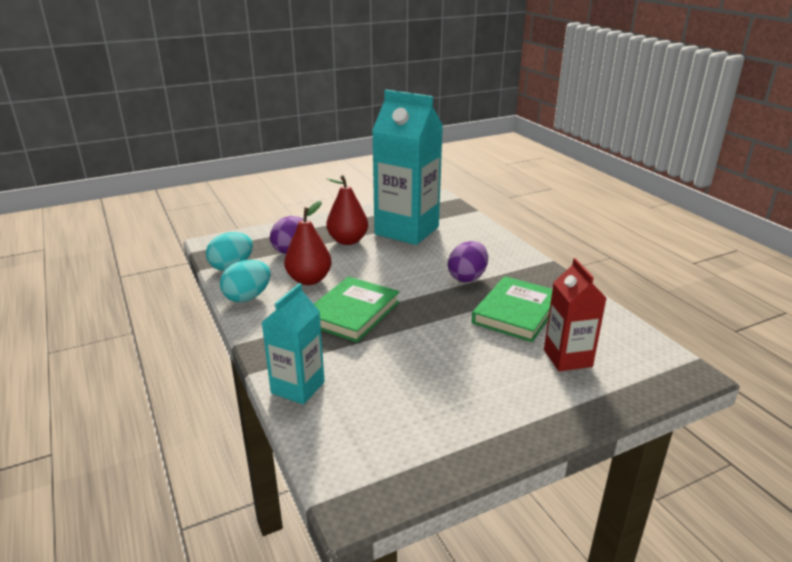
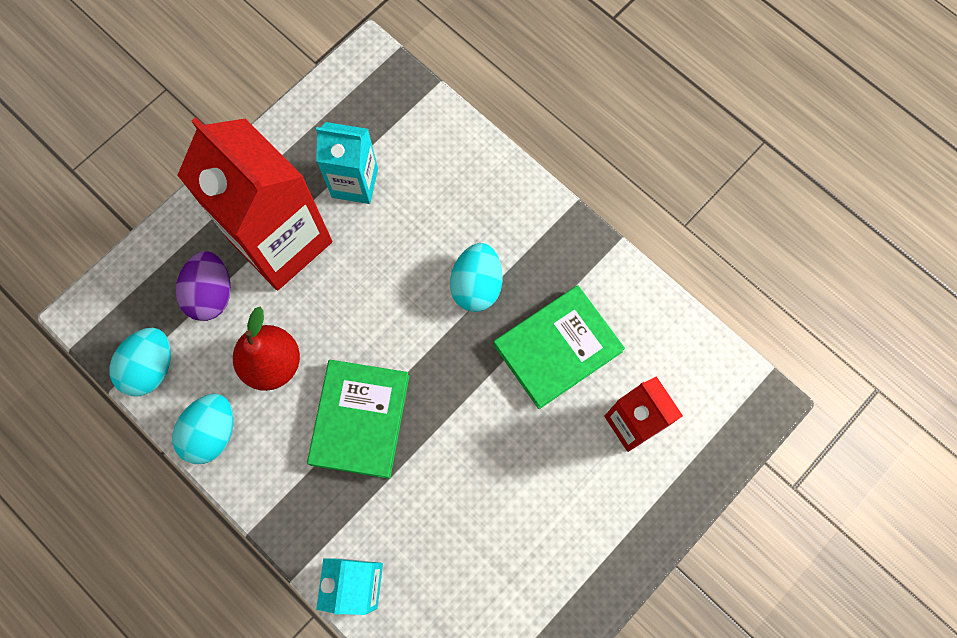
camera: 20 degrees left, 45 degrees up
red pear [326,175,368,245] -> red carton [177,117,332,290]
turquoise carton [372,90,443,245] -> turquoise carton [316,122,378,204], size x0.55
purple egg [448,241,488,282] -> turquoise egg [450,243,502,312]
green book [472,276,552,342] -> green book turned 45 degrees clockwise [494,286,625,409]

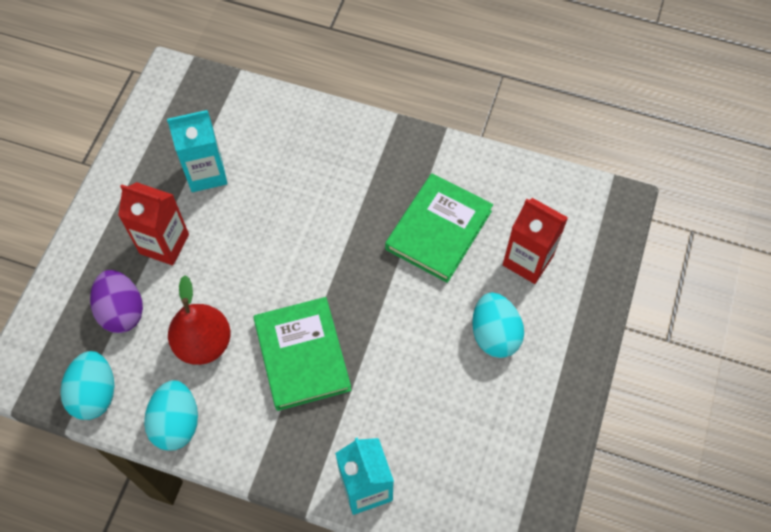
camera: 25 degrees left, 10 degrees down
red carton [177,117,332,290] -> red carton [118,182,189,265], size x0.55
turquoise egg [450,243,502,312] -> turquoise egg moved to [472,292,524,358]

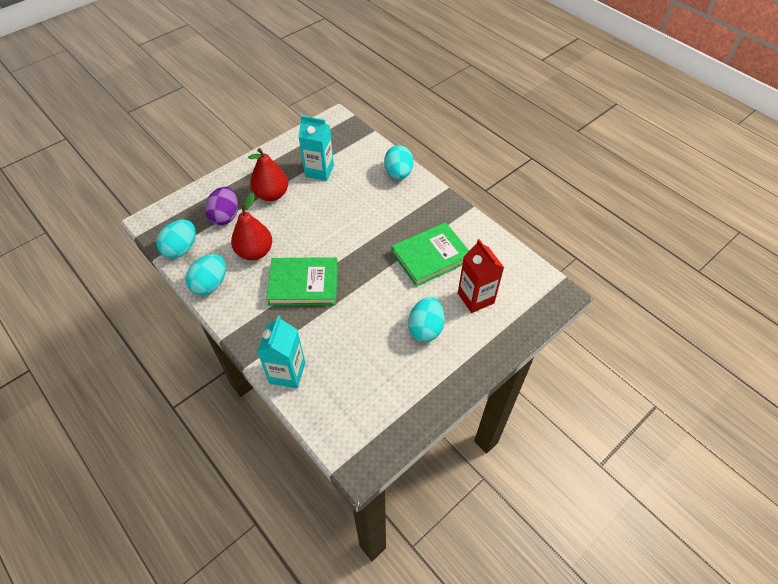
camera: 30 degrees right, 10 degrees down
red carton [118,182,189,265] -> red pear [248,148,288,201]
green book [253,297,351,411] -> green book turned 75 degrees clockwise [266,257,338,306]
none -> turquoise egg [384,145,414,179]

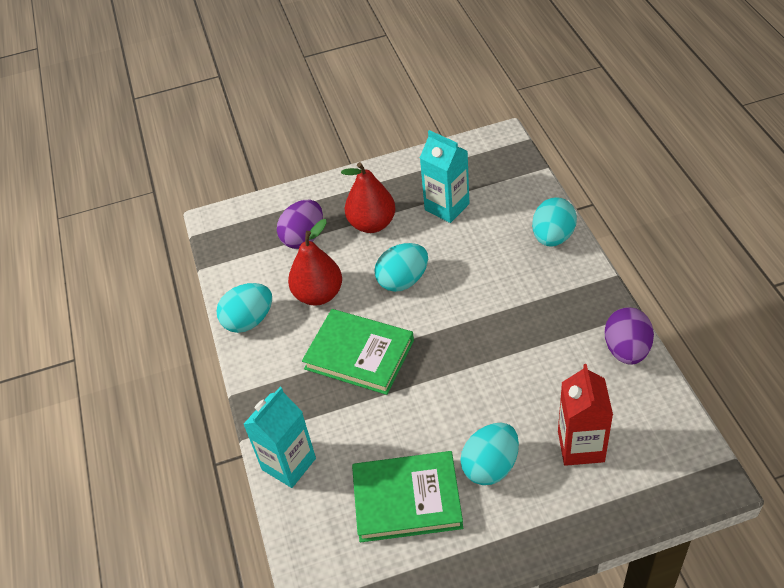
camera: 30 degrees right, 5 degrees down
turquoise egg [156,220,196,258] -> turquoise egg moved to [375,243,428,292]
green book [392,222,469,287] -> green book moved to [352,451,463,542]
none -> purple egg [604,307,654,365]

